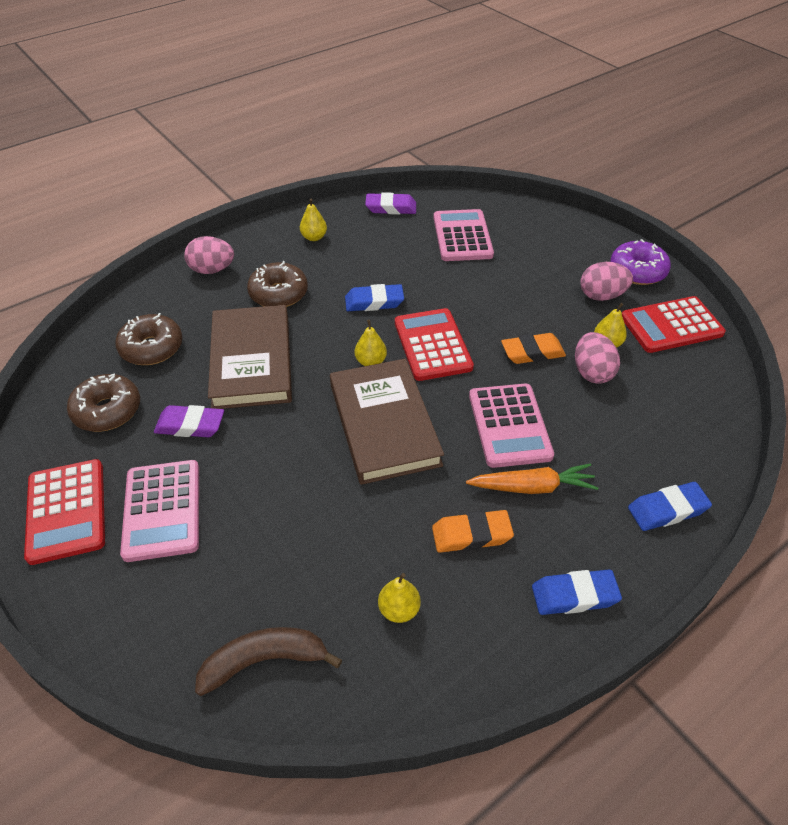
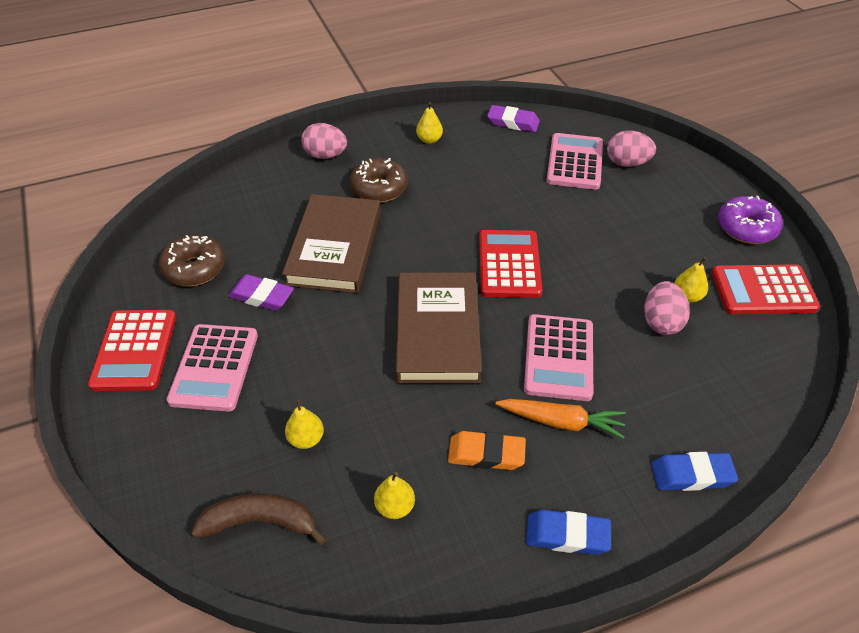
camera: 15 degrees right, 0 degrees up
brown donut [115,313,183,365] -> none
blue eraser [345,284,404,311] -> none
yellow pear [355,320,387,366] -> yellow pear moved to [285,400,324,449]
orange eraser [501,333,566,364] -> none
pink egg [580,262,633,301] -> pink egg moved to [607,131,656,167]

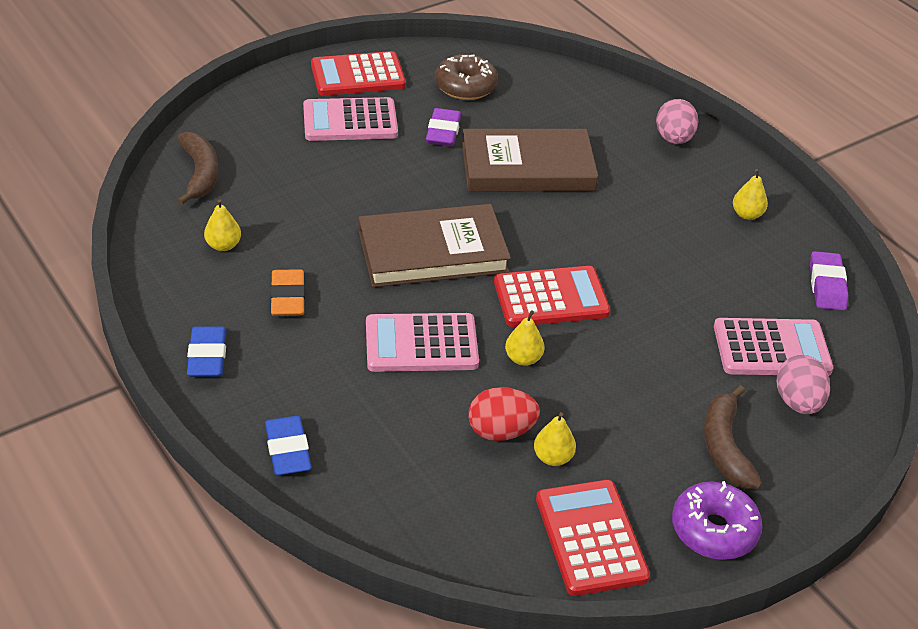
camera: 75 degrees right, 5 degrees down
yellow pear [285,400,324,449] -> yellow pear moved to [505,310,545,366]
brown donut [350,158,408,203] -> none
orange carrot [495,399,626,439] -> none
pink egg [644,281,690,335] -> red egg [468,387,540,441]
none -> brown banana [704,385,762,489]

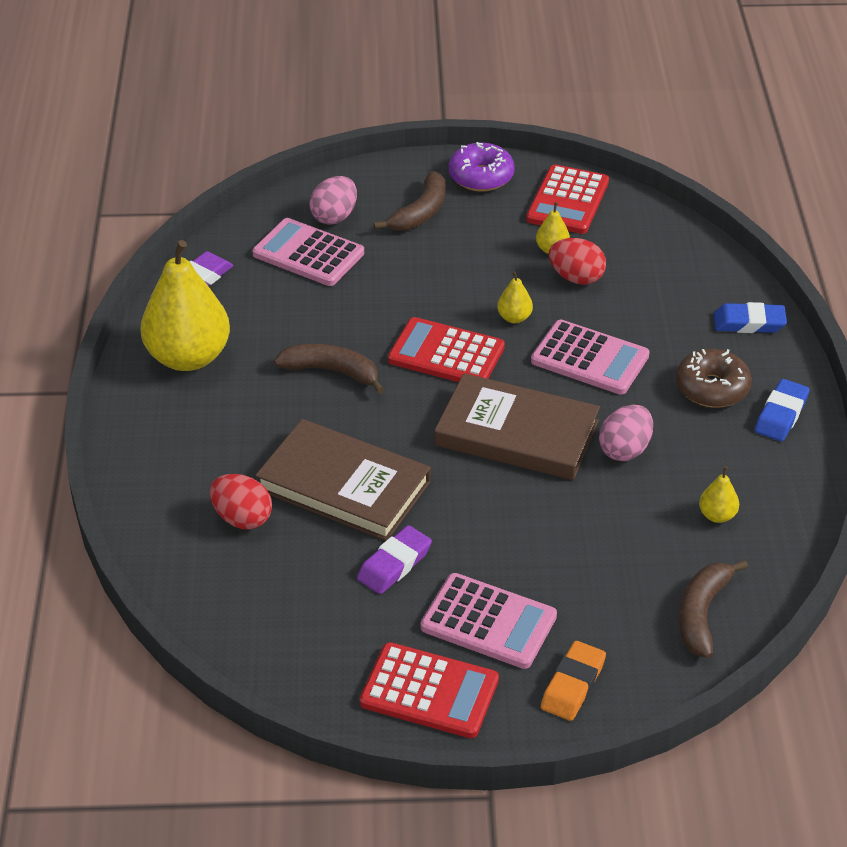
camera: 145 degrees left, 0 degrees up
blue eraser [265,416,312,475] -> blue eraser turned 75 degrees clockwise [714,302,787,333]
orange eraser [270,269,305,316] -> orange eraser moved to [541,641,606,721]
brown donut [435,54,498,100] -> brown donut moved to [676,349,752,408]
pink egg [656,99,698,144] -> pink egg moved to [599,405,653,461]
yellow pear [733,169,768,220] -> yellow pear [141,240,230,371], size x2.42
none -> red egg [210,474,272,529]
none -> brown banana [274,344,384,393]

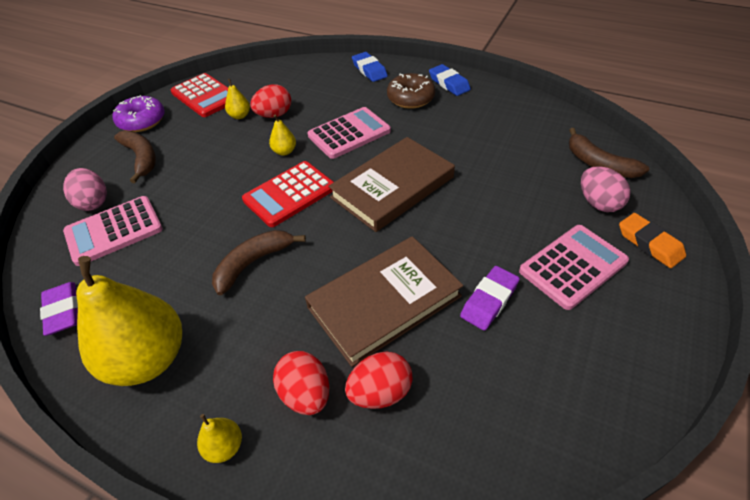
camera: 60 degrees left, 5 degrees up
purple eraser [357,525,432,594] -> purple eraser turned 60 degrees clockwise [460,266,520,331]
red calculator [360,642,499,738] -> none
pink egg [599,405,653,461] -> pink egg moved to [581,166,631,212]
yellow pear [699,466,739,523] -> yellow pear moved to [197,414,242,463]
blue eraser [714,302,787,333] -> blue eraser turned 60 degrees counterclockwise [352,52,388,82]
none -> red egg [273,351,329,415]

